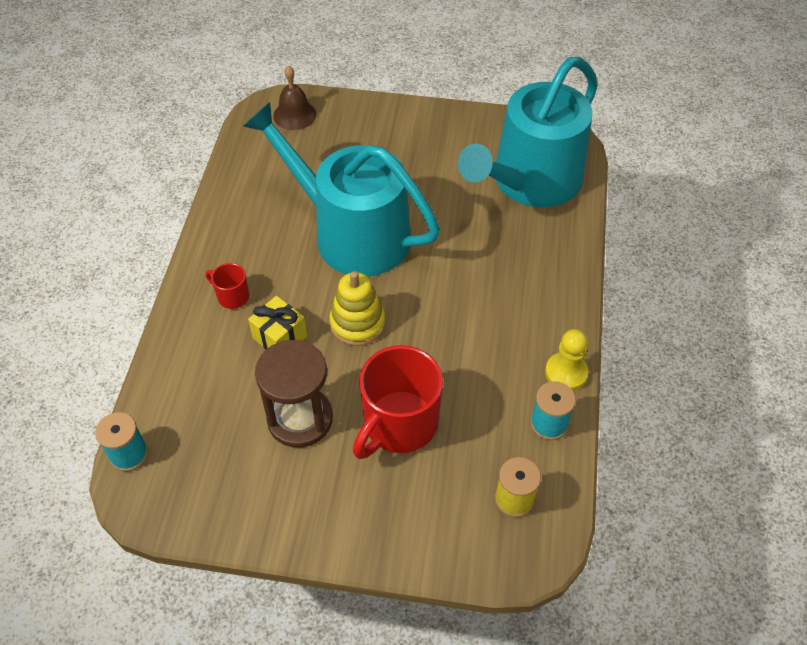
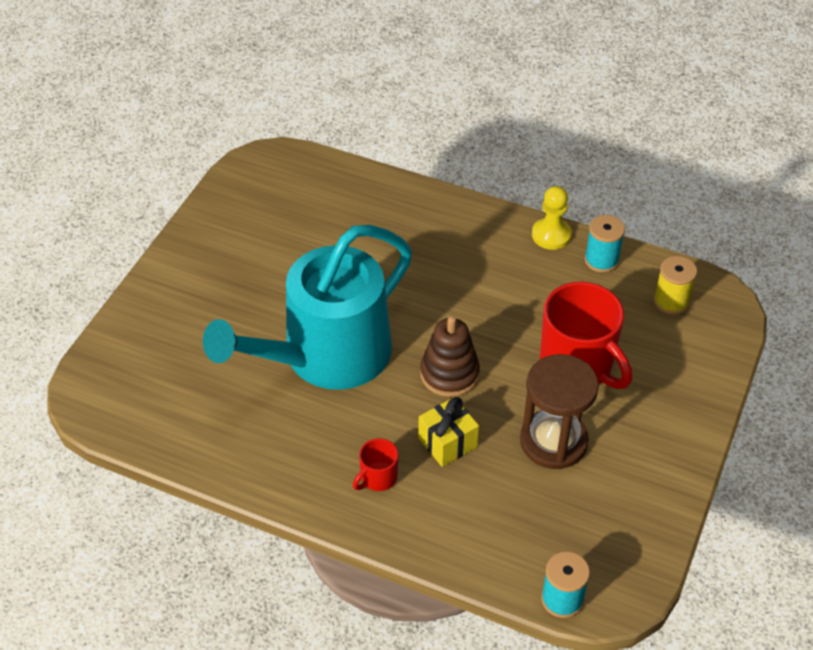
camera: 75 degrees left, 5 degrees down
brown bell [273,66,316,130] -> none
yellow stacking toy [329,271,385,346] -> brown stacking toy [420,316,480,397]
turquoise watering can [458,57,598,208] -> none

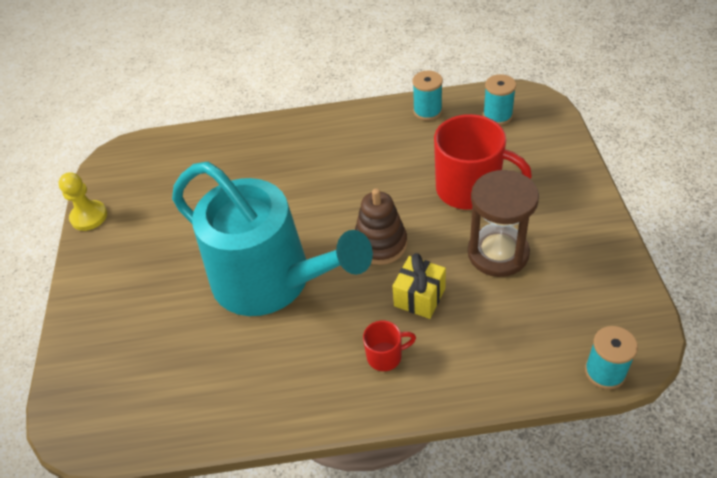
camera: 25 degrees left, 0 degrees up
turquoise watering can [203,225,412,390] -> turquoise watering can turned 75 degrees counterclockwise [172,162,373,316]
red mug [353,438,398,491] -> red mug turned 120 degrees counterclockwise [363,321,416,371]
yellow pawn [532,186,572,250] -> yellow pawn moved to [58,172,107,231]
yellow spool [653,256,697,315] -> turquoise spool [483,74,516,125]

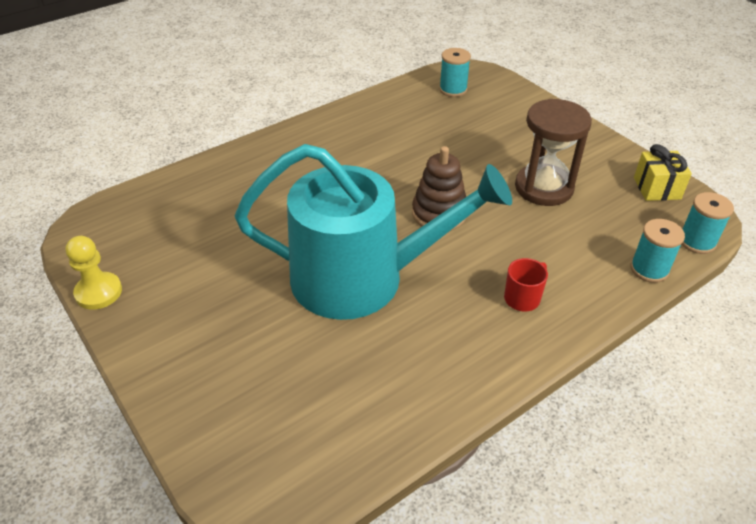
camera: 35 degrees left, 5 degrees down
yellow gift [392,253,446,319] -> yellow gift moved to [634,144,692,201]
turquoise spool [413,71,443,121] -> turquoise spool moved to [630,219,685,283]
red mug [434,114,532,210] -> none

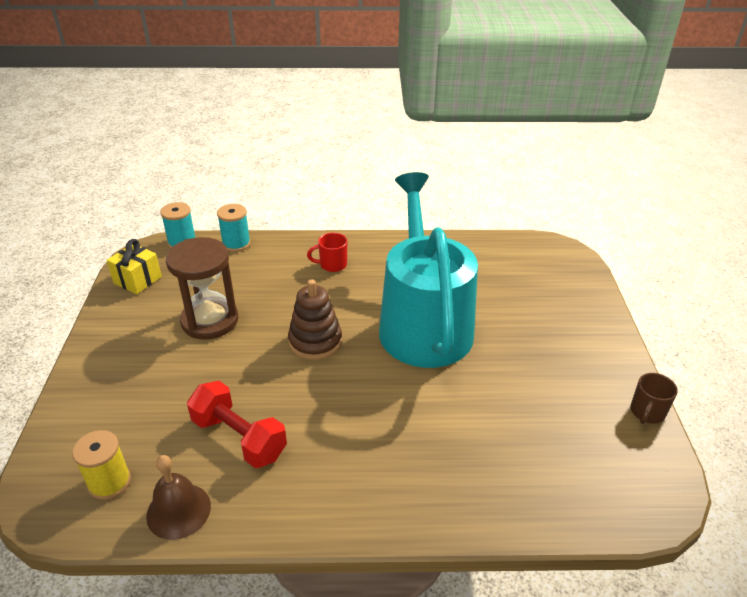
camera: 145 degrees left, 5 degrees down
yellow pawn [66,236,122,310] -> brown mug [630,373,678,424]
turquoise watering can [235,144,512,320] -> turquoise watering can turned 45 degrees clockwise [379,172,478,368]
turquoise spool [439,48,471,97] -> yellow spool [72,430,131,500]
none -> brown bell [146,455,211,540]
none -> red dumbbell [187,381,287,468]

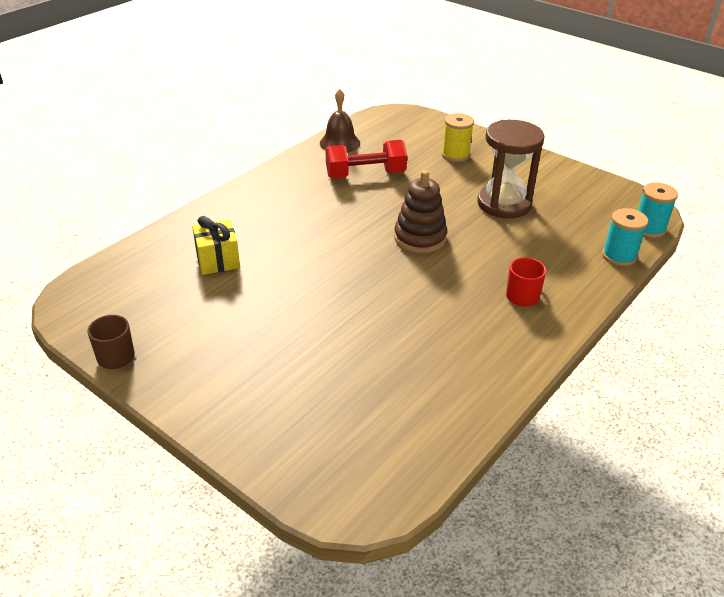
camera: 130 degrees right, 0 degrees up
yellow spool [72,430,131,500] -> yellow spool moved to [442,113,474,162]
yellow gift [107,239,162,294] -> yellow gift moved to [192,216,240,275]
turquoise watering can [379,172,478,368] -> none

